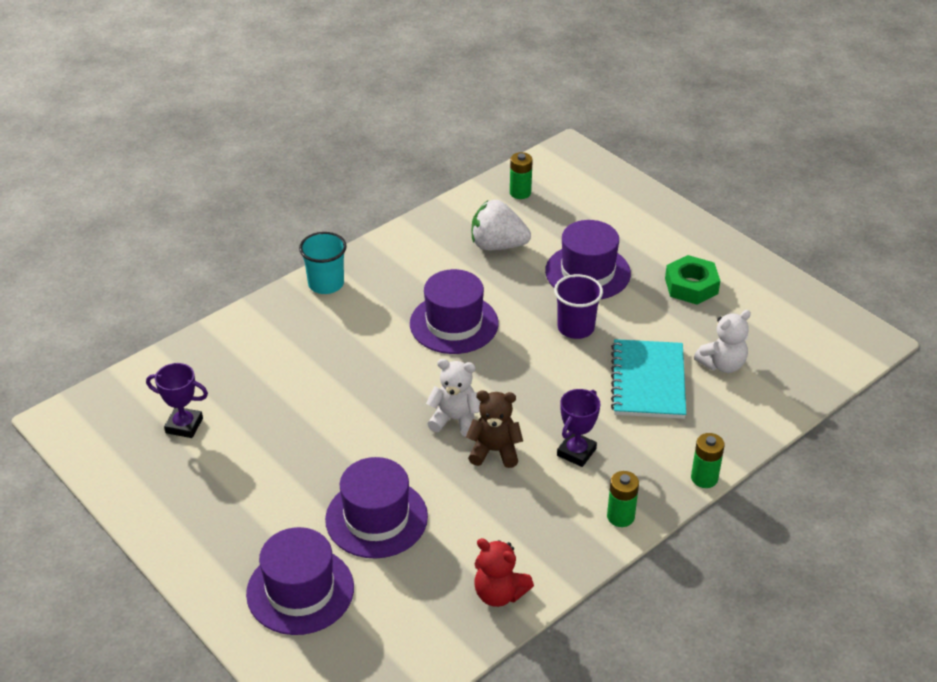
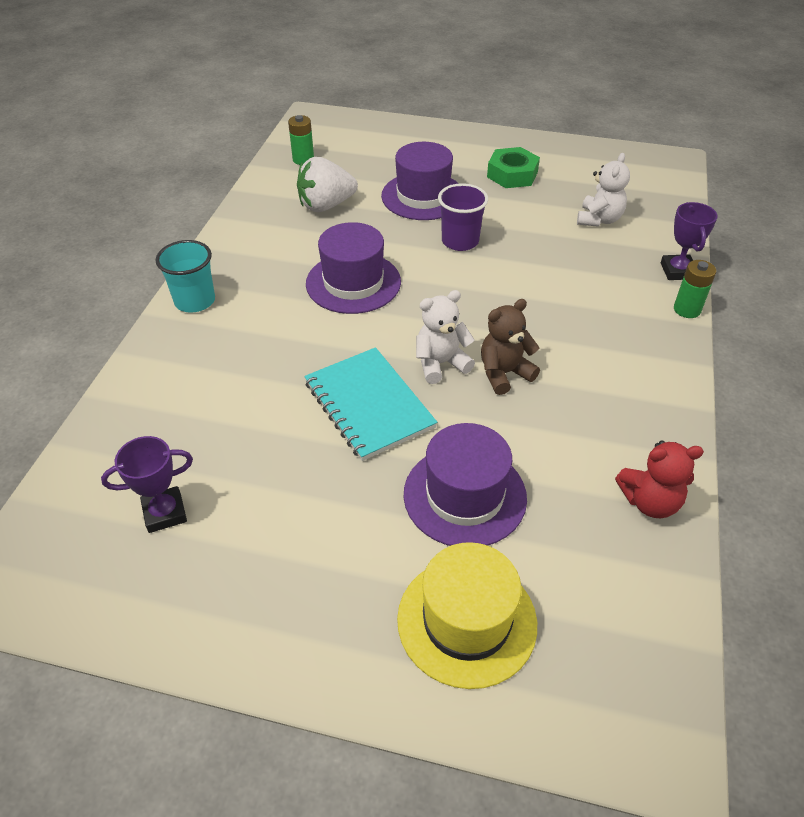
camera: 35 degrees left, 5 degrees up
purple hat [246,527,354,635] -> yellow hat [397,542,537,689]
purple trophy [557,389,600,467] -> purple trophy moved to [661,202,718,280]
green battery [607,471,639,527] -> none
turquoise notebook [611,339,686,419] -> turquoise notebook moved to [304,347,437,461]

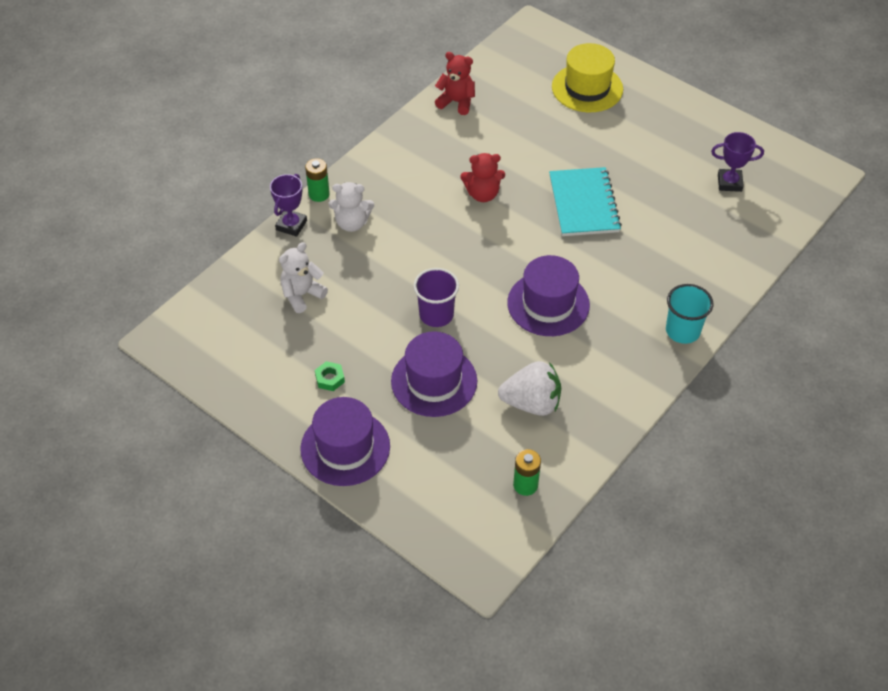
camera: 155 degrees left, 5 degrees up
purple hat [404,423,527,546] -> purple hat moved to [300,397,390,486]
white teddy bear [416,290,475,384] -> white teddy bear moved to [329,182,374,232]
brown teddy bear [481,299,540,395] -> red teddy bear [460,153,505,202]
green nut [487,147,540,188] -> green nut [315,361,345,391], size x0.55

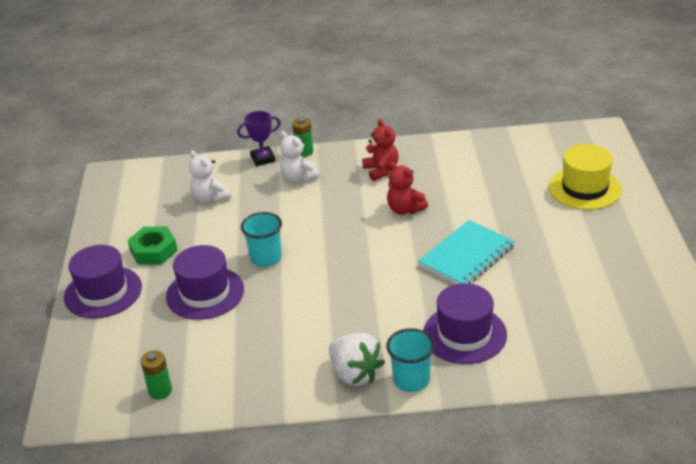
camera: 50 degrees right, 15 degrees down
white teddy bear [279,242,328,313] -> white teddy bear turned 135 degrees counterclockwise [189,151,231,203]
green nut [315,361,345,391] -> green nut [128,226,178,265], size x1.80
purple cup [414,268,459,327] -> turquoise cup [241,212,282,267]
red teddy bear [435,52,475,115] -> red teddy bear moved to [362,119,398,181]
white strawberry [498,361,561,416] -> white strawberry moved to [329,333,385,386]
purple hat [507,255,590,336] -> purple hat moved to [423,283,507,364]
purple trophy [711,132,764,192] -> none

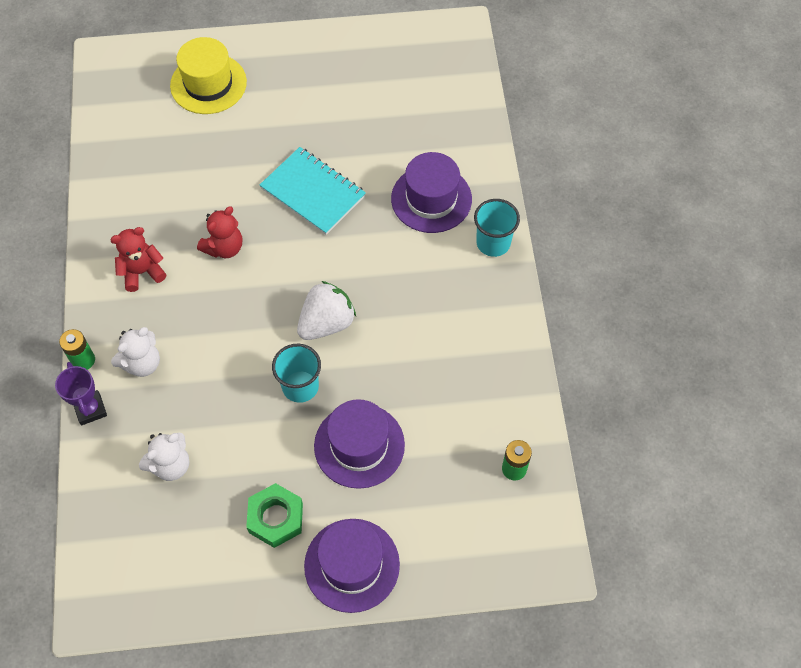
camera: 95 degrees left, 25 degrees up
white strawberry [329,333,385,386] -> white strawberry moved to [297,281,356,340]

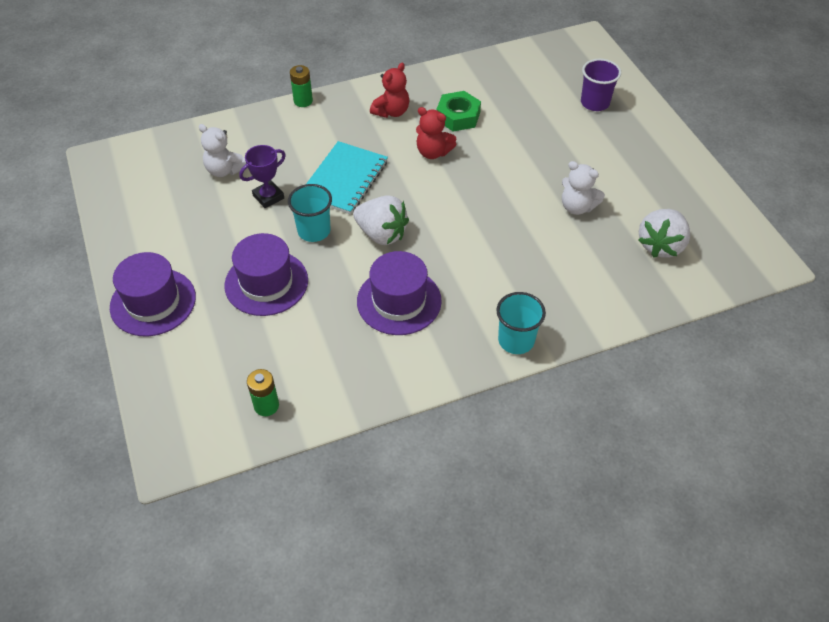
camera: 75 degrees right, 10 degrees down
purple trophy [55,362,107,426] -> purple trophy moved to [239,145,286,208]
red teddy bear [110,227,166,292] -> red teddy bear turned 75 degrees clockwise [370,63,409,118]
white teddy bear [111,327,160,377] -> white teddy bear moved to [562,161,605,215]
yellow hat [170,37,247,114] -> purple cup [581,59,621,111]
green nut [246,483,303,548] -> green nut moved to [436,91,481,132]
turquoise notebook [260,147,366,235] -> turquoise notebook moved to [306,141,388,215]
purple hat [391,152,472,233] -> purple hat moved to [357,251,442,335]
none -> white strawberry [638,209,690,258]

